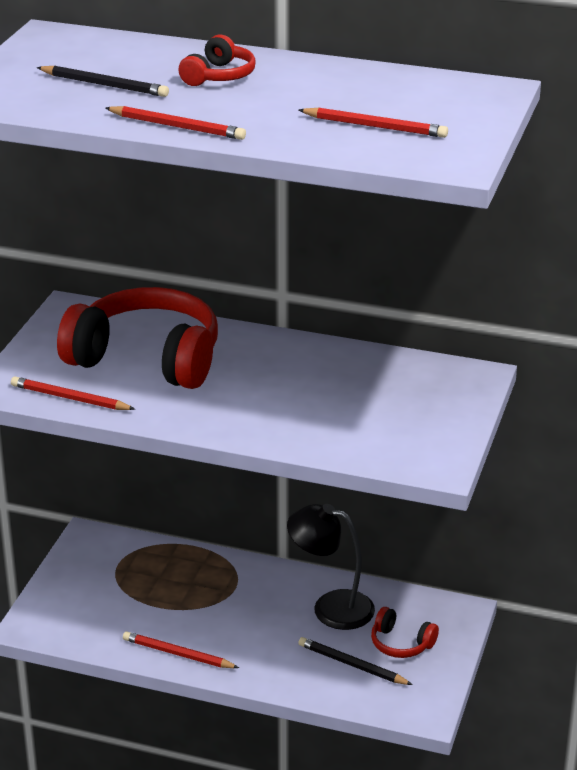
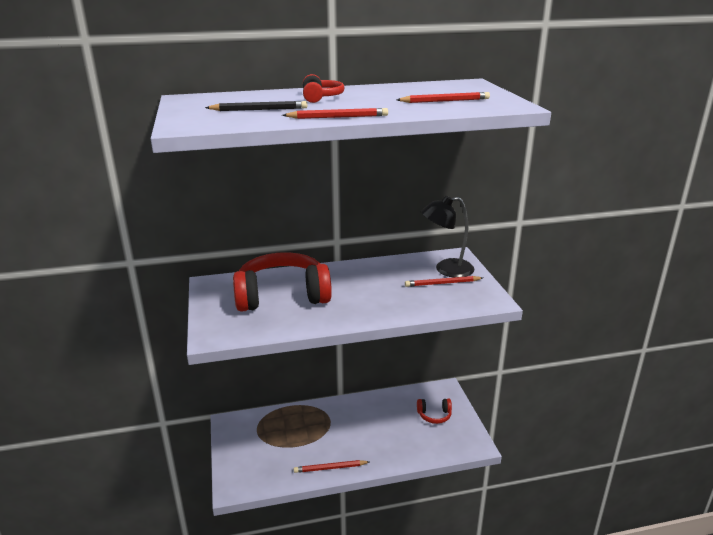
camera: 30 degrees left, 5 degrees down
red pencil [11,377,135,410] -> red pencil moved to [405,276,483,287]
black lamp [287,504,375,630] -> black lamp moved to [421,196,474,277]
black pencil [298,637,413,685] -> none

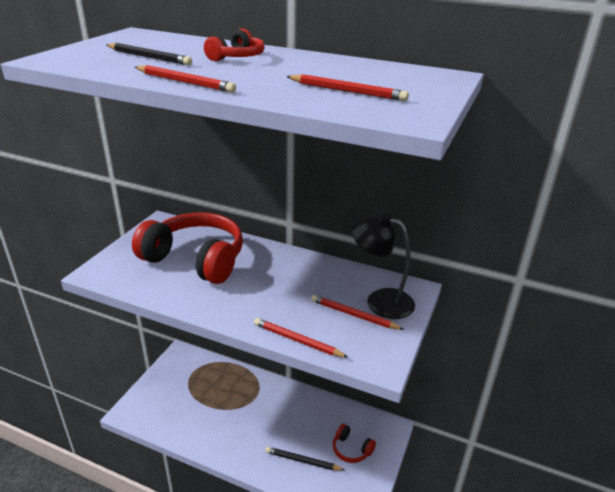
camera: 35 degrees right, 5 degrees up
red pencil [293,460,369,473] -> red pencil moved to [254,318,349,358]
none -> black pencil [266,447,344,471]

